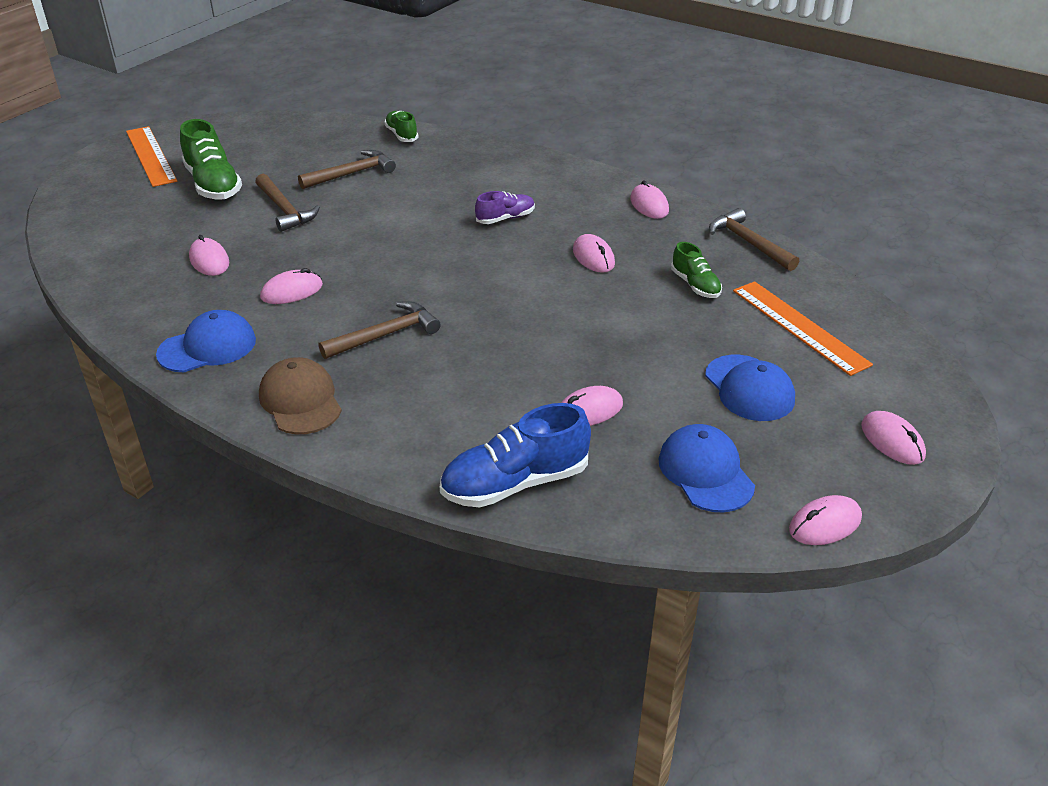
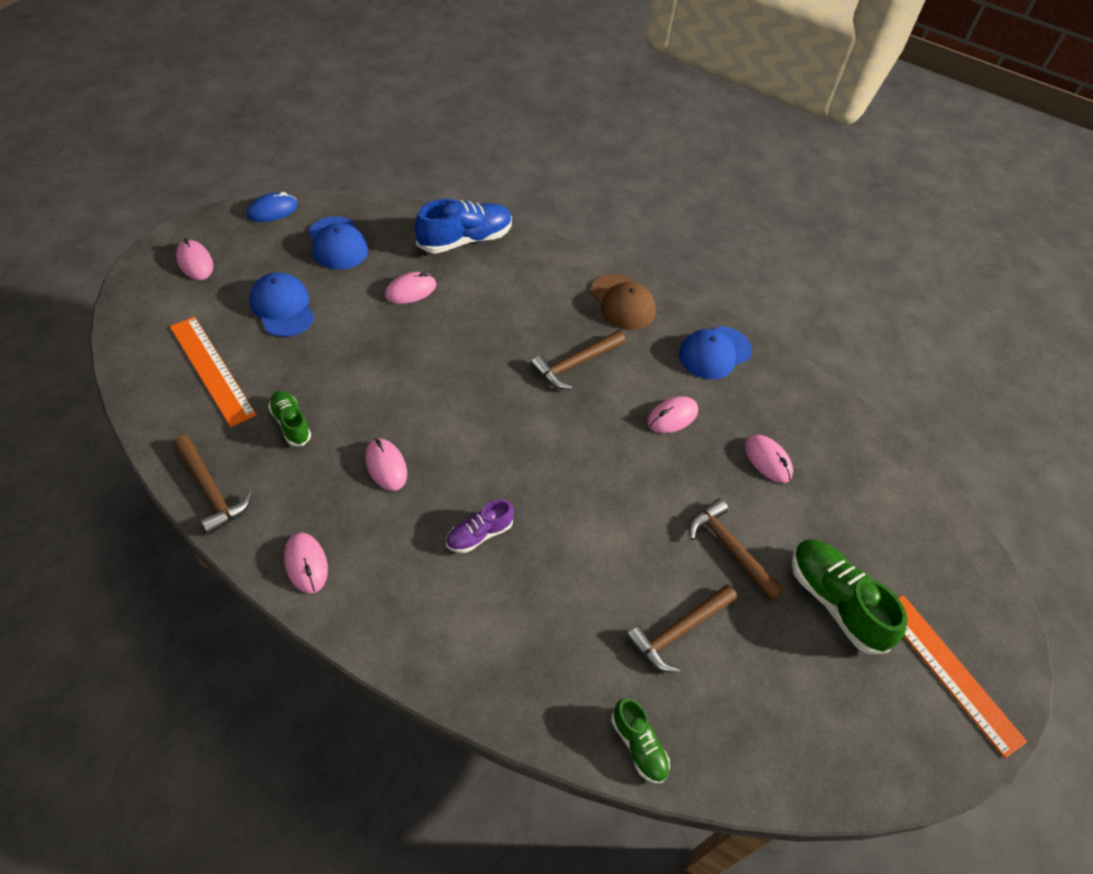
camera: 170 degrees right, 15 degrees up
pink mouse [789,495,862,545] -> blue mouse [247,192,298,222]

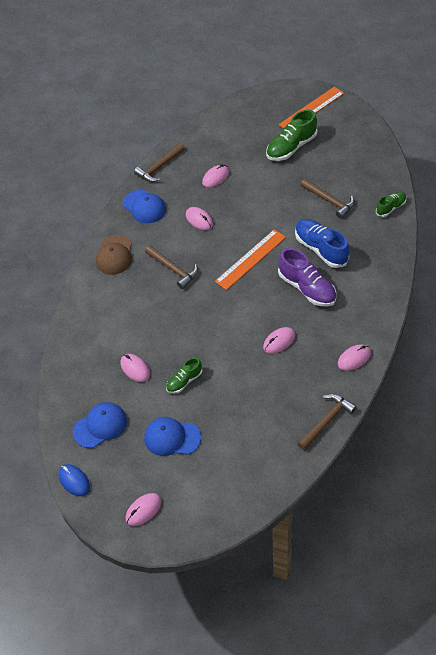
camera: 90 degrees left, 0 degrees up
orange ruler [170,316,257,427] -> orange ruler moved to [215,229,286,290]
blue cap [249,272,315,337] -> blue cap turned 45 degrees clockwise [144,417,201,456]
green shoe [268,391,311,446] -> green shoe moved to [166,358,202,394]
blue shoe [415,199,512,254] -> blue shoe moved to [295,219,349,268]
purple shoe [446,499,514,553] -> purple shoe [278,248,336,307], size x1.75
brown cap [591,274,656,330] -> brown cap turned 135 degrees clockwise [96,235,132,275]
brown hammer [689,499,785,601] -> brown hammer moved to [134,143,185,182]

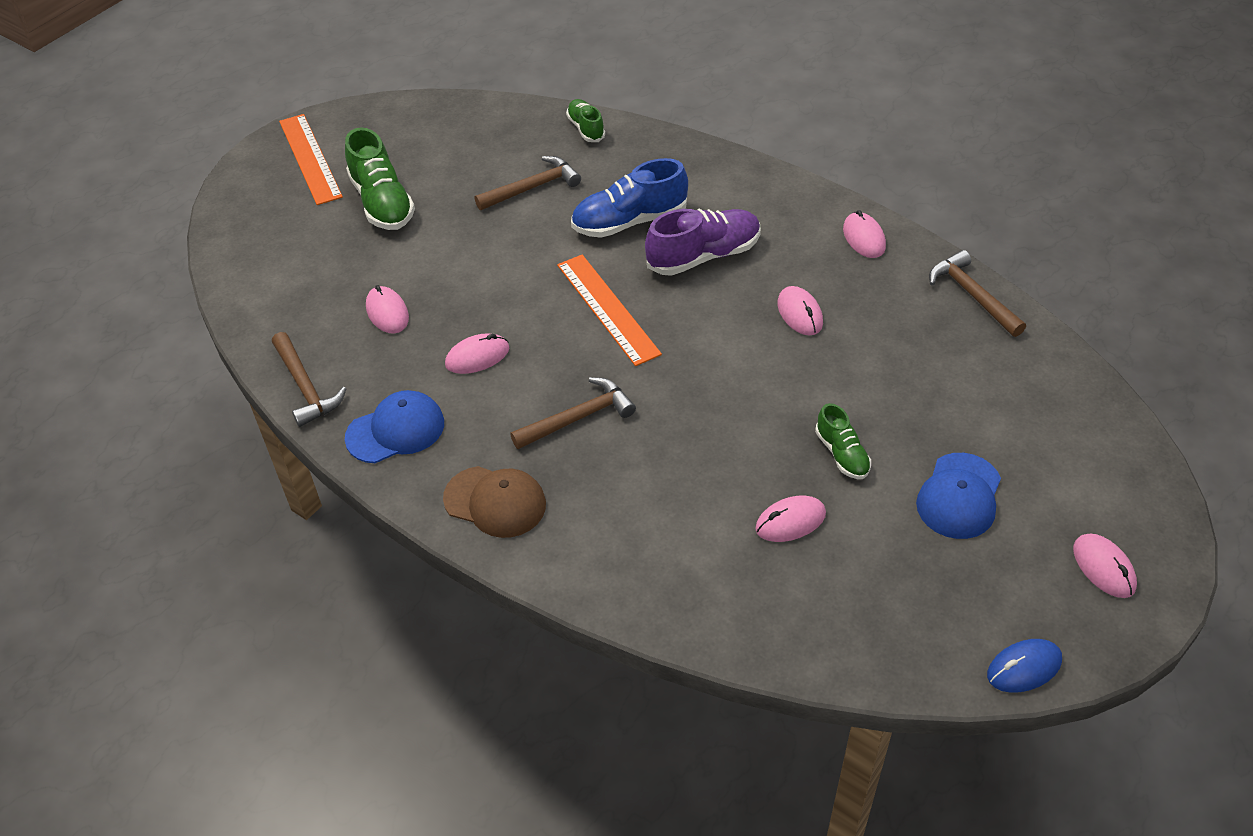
camera: 75 degrees left, 5 degrees down
blue cap [73,402,127,448] -> none

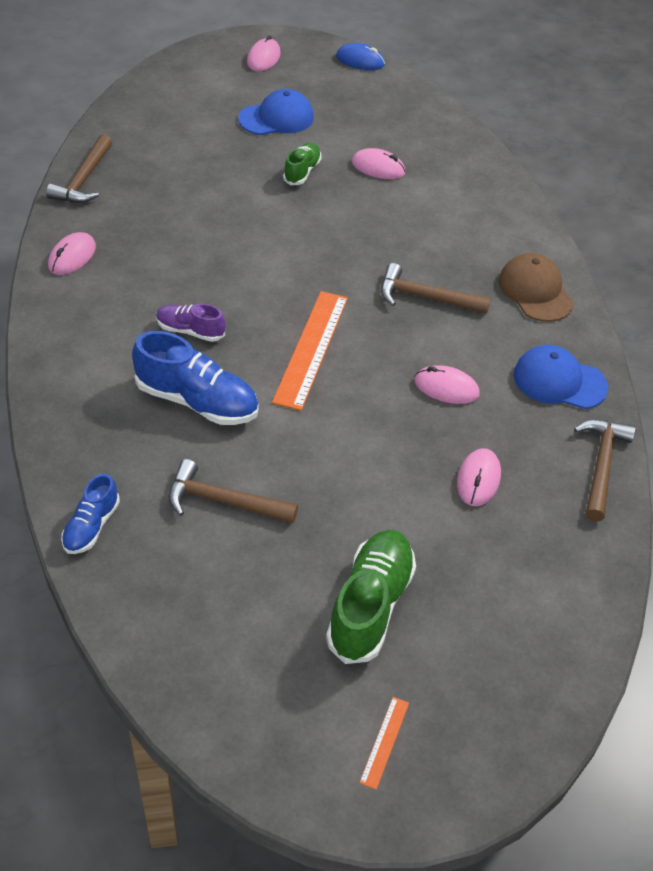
camera: 140 degrees left, 0 degrees up
orange ruler [279,114,343,205] -> orange ruler [359,697,409,790], size x0.46
green shoe [566,99,605,142] -> blue shoe [61,474,120,554]
purple shoe [645,209,761,276] -> purple shoe [156,304,226,342], size x0.57
pink mouse [777,286,823,335] -> none

